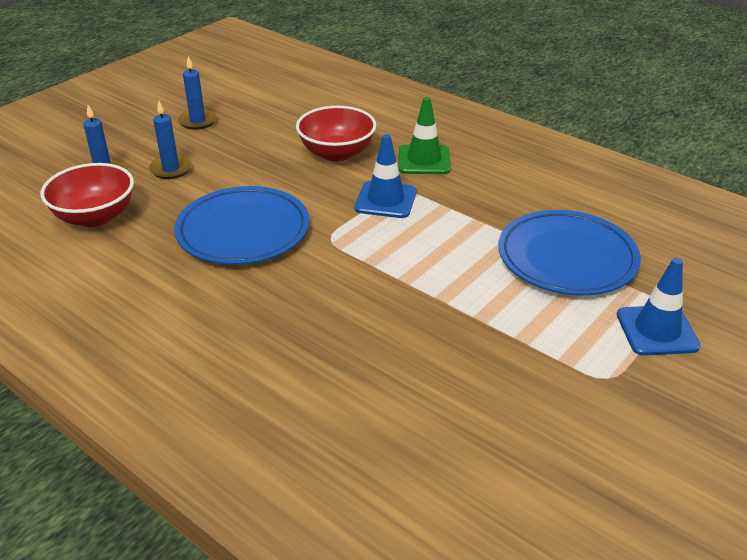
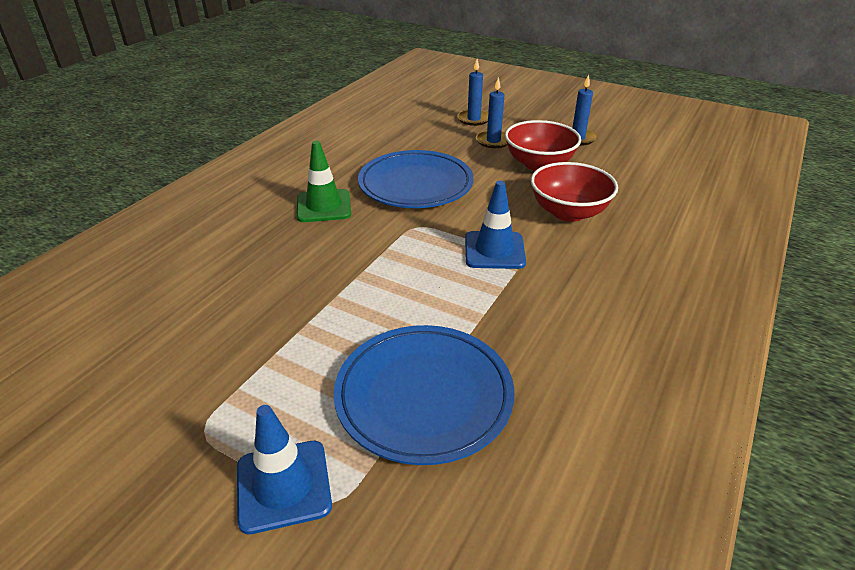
camera: 80 degrees right, 0 degrees up
red bowl [40,163,134,227] -> red bowl moved to [505,120,581,171]
green traffic cone [399,97,451,174] -> green traffic cone moved to [297,141,351,222]

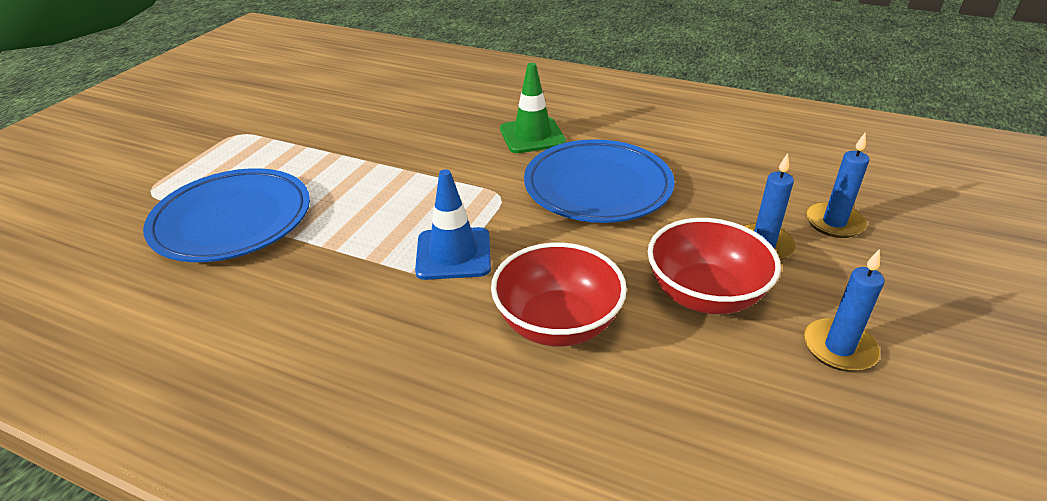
camera: 85 degrees right, 0 degrees up
blue traffic cone [237,405,332,534] -> none

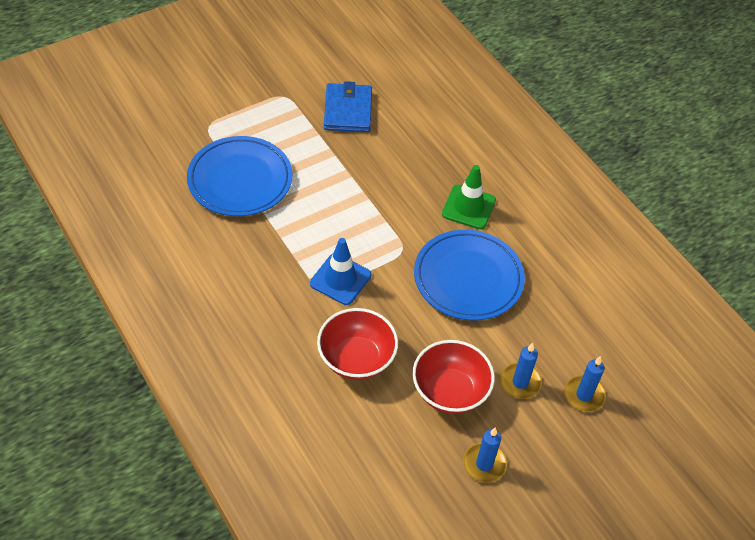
camera: 30 degrees right, 15 degrees up
none -> blue wallet [324,81,372,132]

